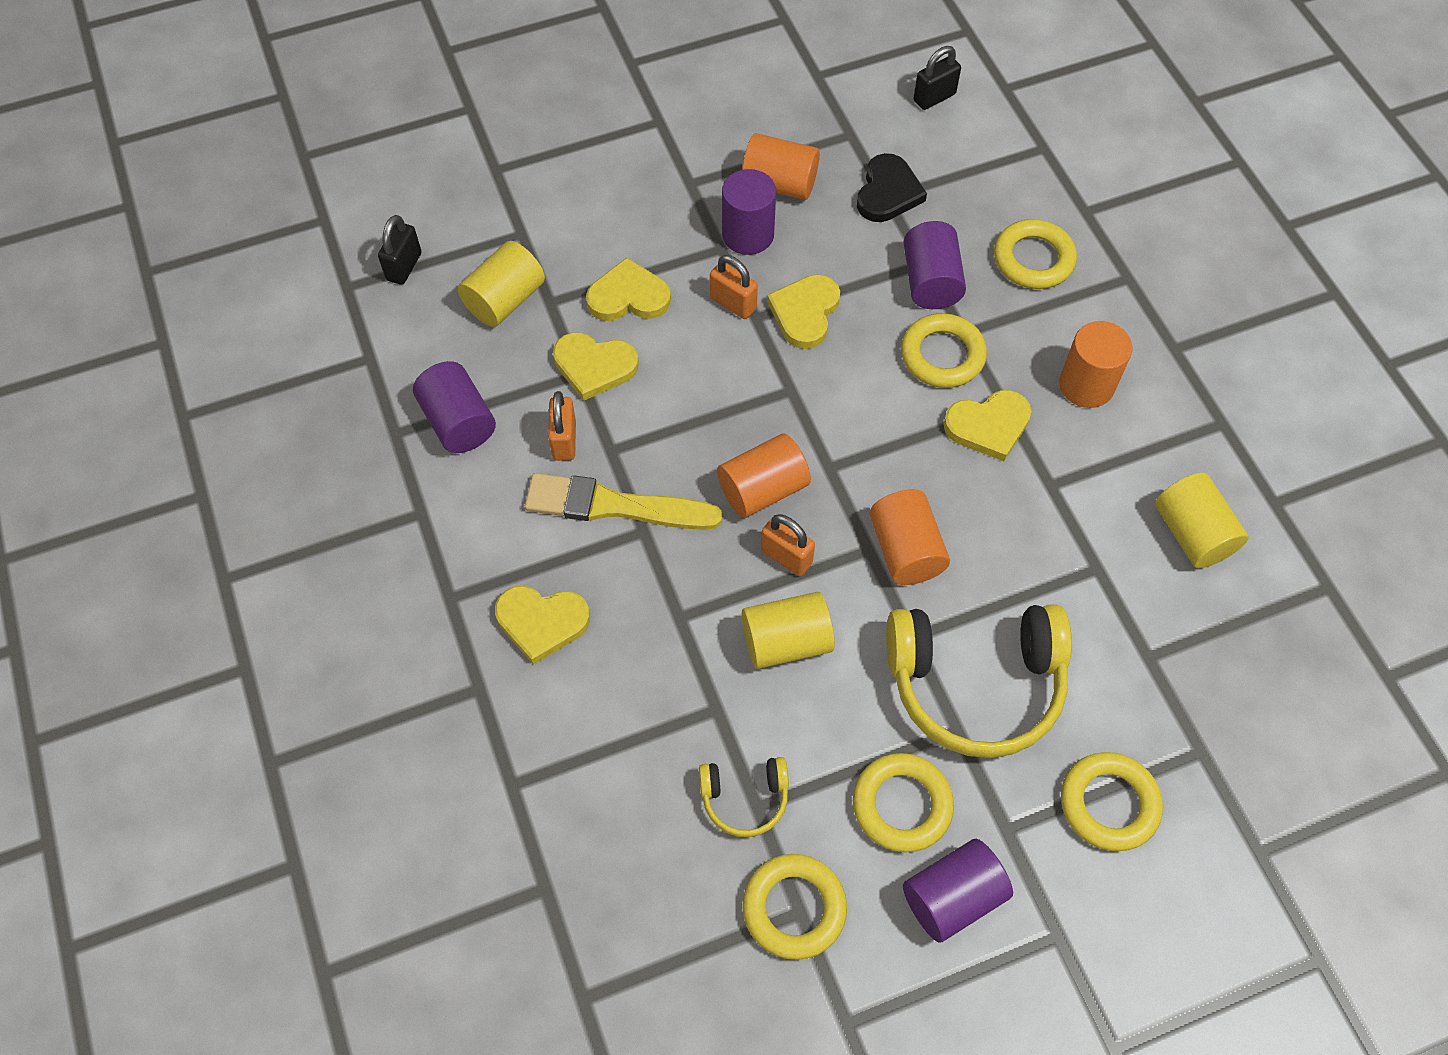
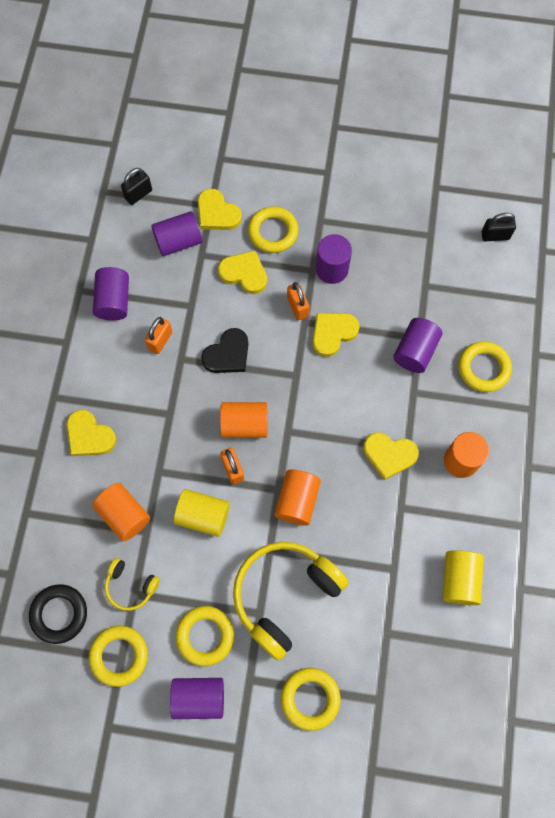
camera: 30 degrees right, 10 degrees up
yellow cylinder [458,241,545,327] -> purple cylinder [151,211,203,256]
yellow brush [525,473,723,530] -> none
yellow heart [553,332,639,401] -> yellow heart moved to [198,188,242,230]
orange cylinder [742,133,820,200] -> orange cylinder moved to [92,483,150,542]
black heart [857,153,927,222] -> black heart moved to [201,328,248,373]
yellow headphones [886,604,1072,758] -> yellow headphones turned 105 degrees clockwise [233,542,349,661]
yellow ring [901,313,987,388] -> yellow ring moved to [248,206,299,253]
none -> black ring [29,584,87,644]

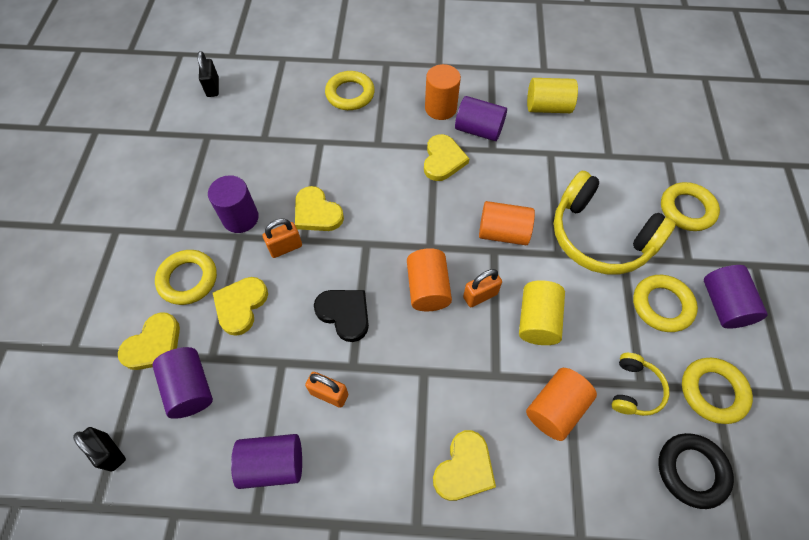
camera: 95 degrees left, 10 degrees down
purple cylinder [393,318,443,373] -> purple cylinder moved to [455,96,507,141]

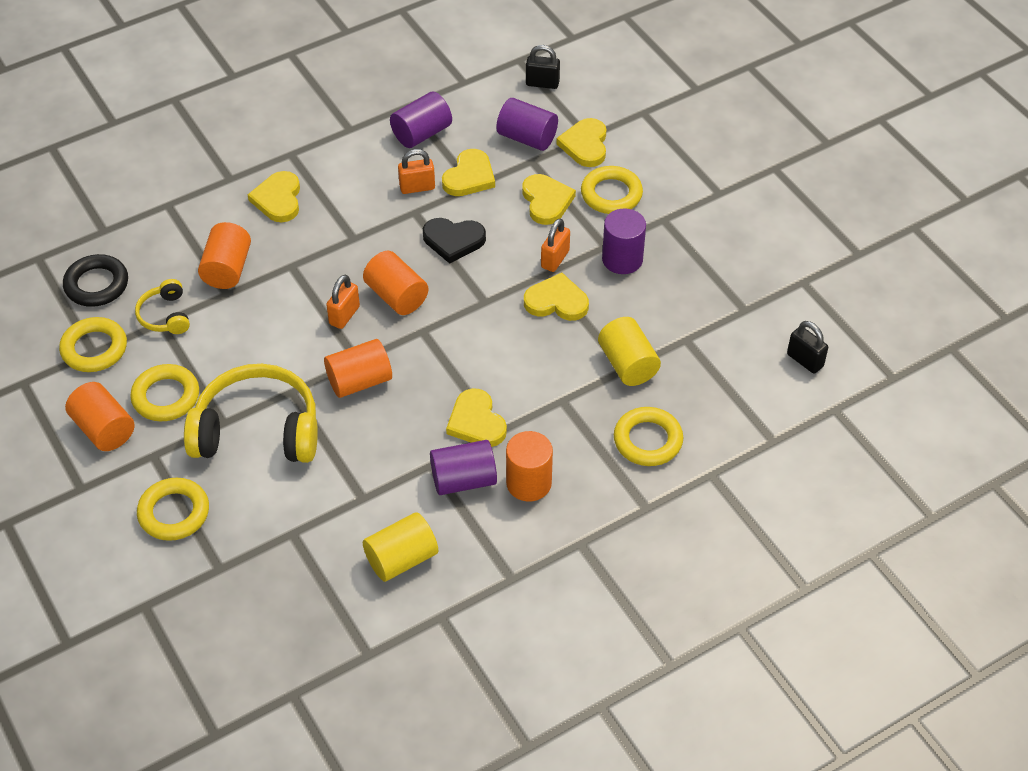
camera: 145 degrees right, 10 degrees down
yellow cylinder [519,280,565,345] -> yellow cylinder moved to [598,317,661,386]
purple cylinder [704,265,768,328] -> orange cylinder [65,382,135,451]
none -> yellow heart [442,149,495,196]

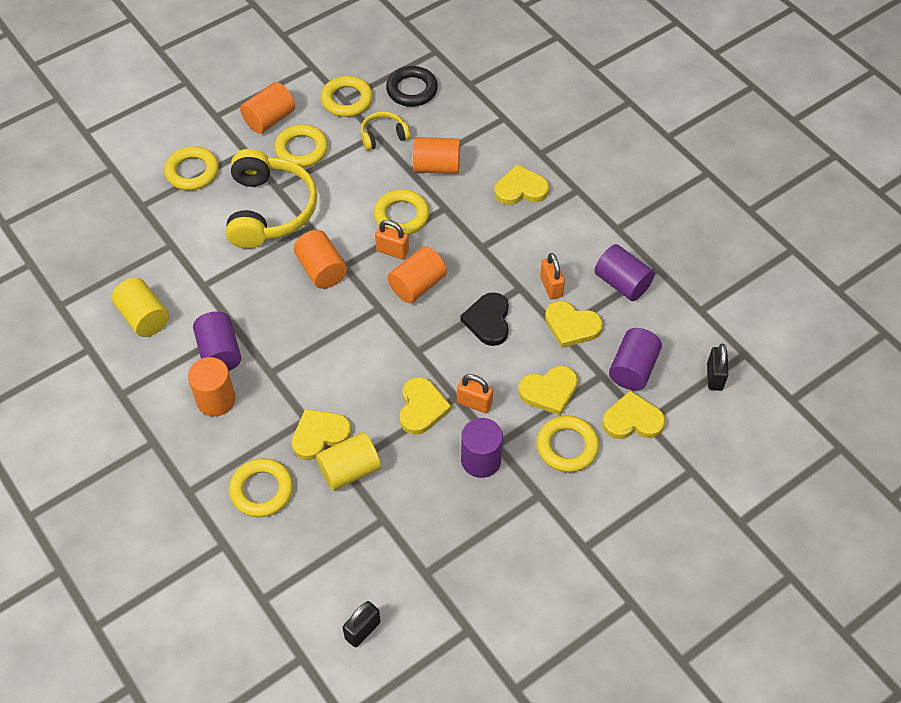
camera: 85 degrees right, 5 degrees up
yellow heart [446,388,507,447] -> yellow heart moved to [292,409,351,460]
none -> yellow ring [374,189,429,235]

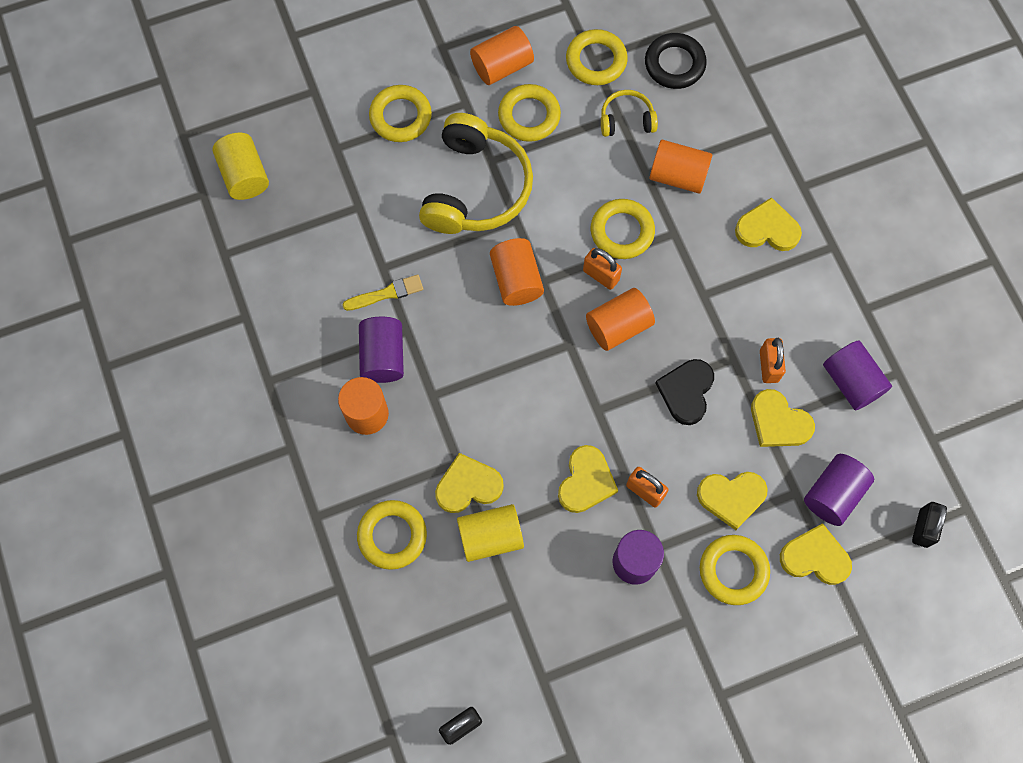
camera: 15 degrees right, 15 degrees up
yellow cylinder [111,277,169,337] -> yellow cylinder moved to [213,132,269,200]
none -> yellow brush [342,274,423,311]

